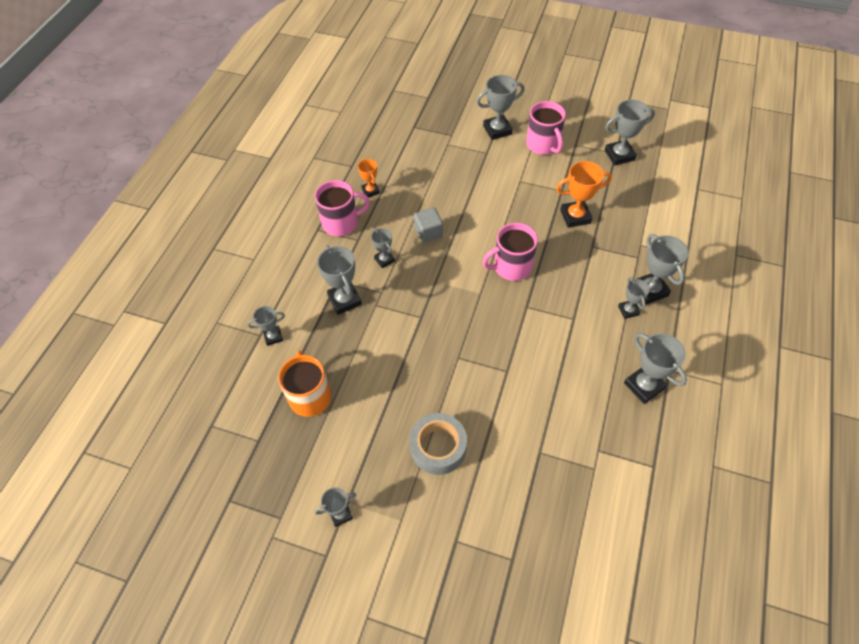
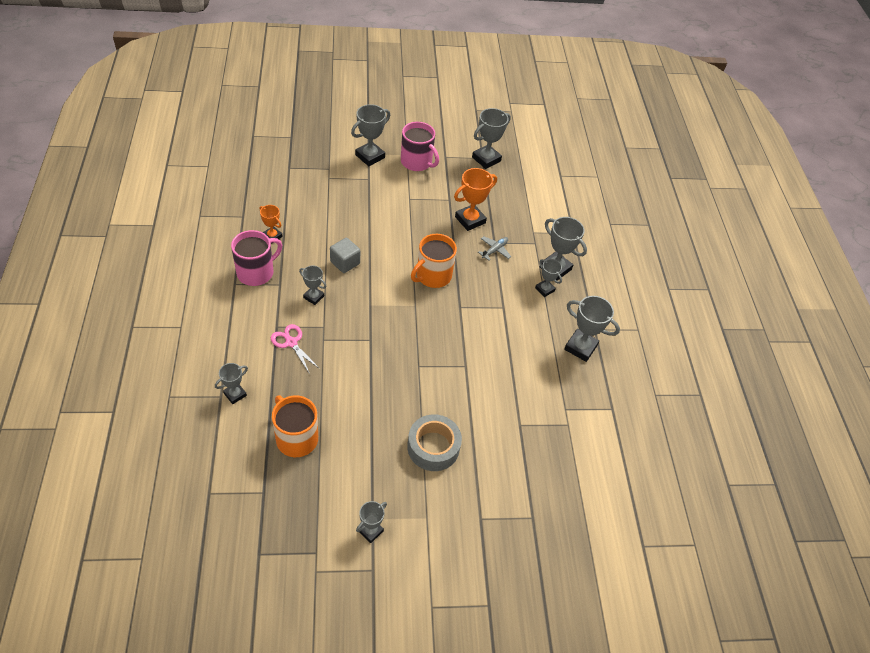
camera: 30 degrees left, 5 degrees down
grey trophy [317,245,362,315] -> pink scissors [271,324,320,374]
pink mug [482,223,538,281] -> orange mug [411,234,457,288]
none -> grey plane [478,236,511,261]

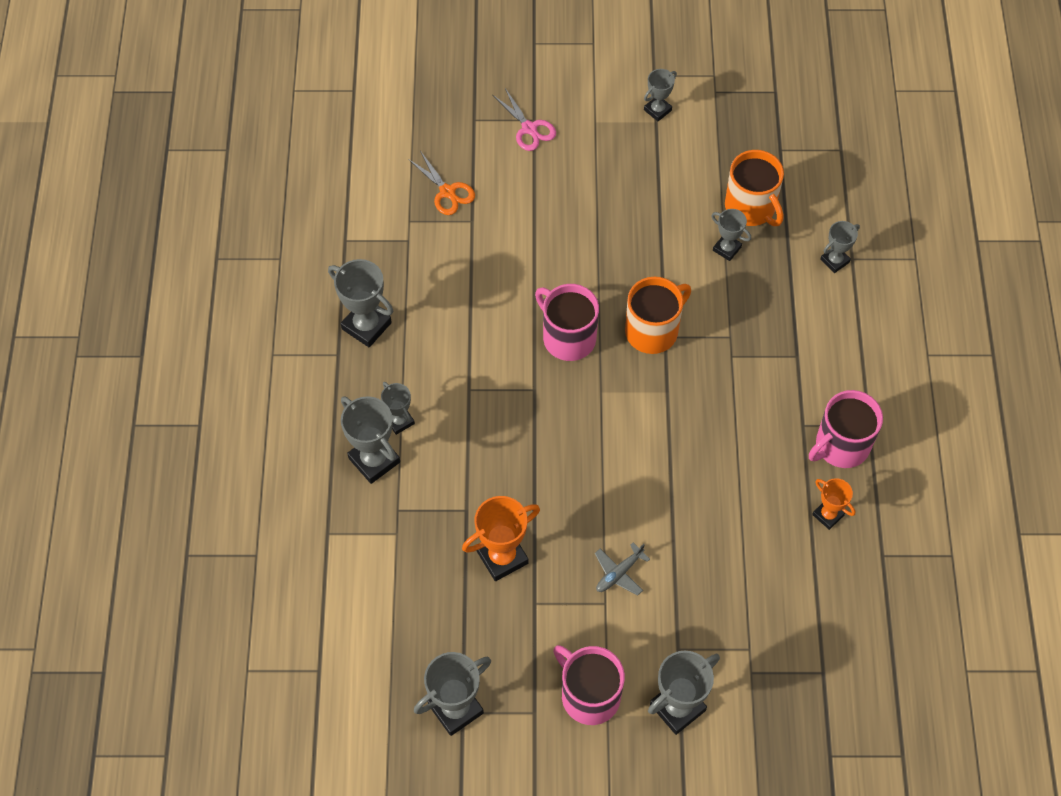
camera: 170 degrees left, 10 degrees up
pink scissors [271,324,320,374] -> pink scissors moved to [493,88,556,151]
grey trophy [299,265,327,305] -> grey trophy moved to [711,209,751,261]
grey cube [330,238,360,273] -> none
grey tape [407,414,462,471] -> none
orange mug [411,234,457,288] -> orange mug moved to [625,277,691,354]
grey plane [478,236,511,261] -> grey plane moved to [595,543,650,596]
none -> orange scissors [408,151,475,215]
none -> pink mug [535,284,599,361]

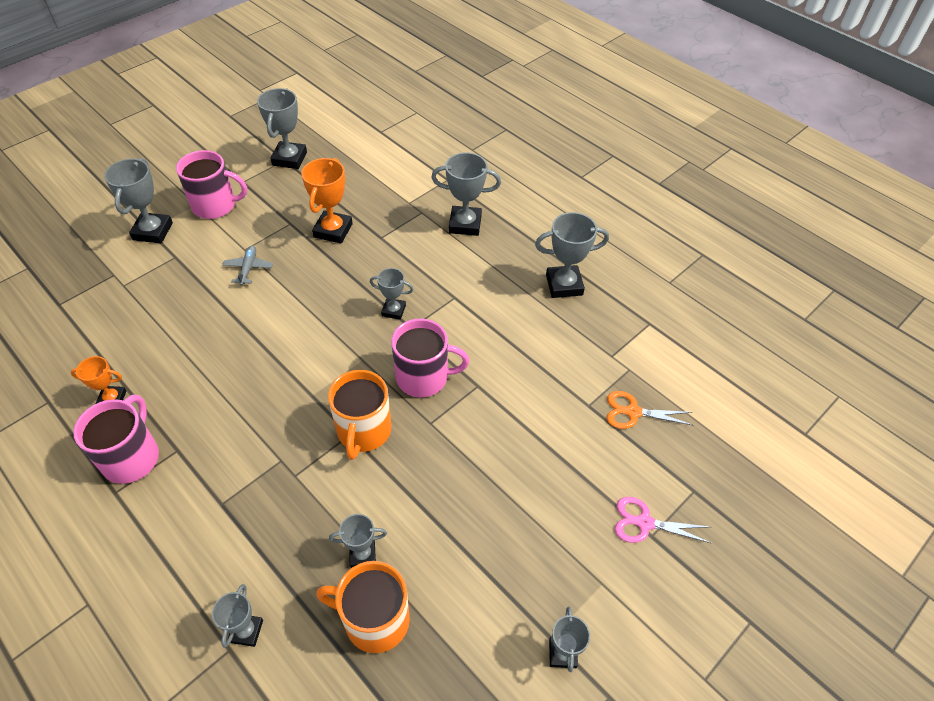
camera: 135 degrees right, 10 degrees down
grey trophy [381,382,415,435] -> grey trophy moved to [370,268,414,320]

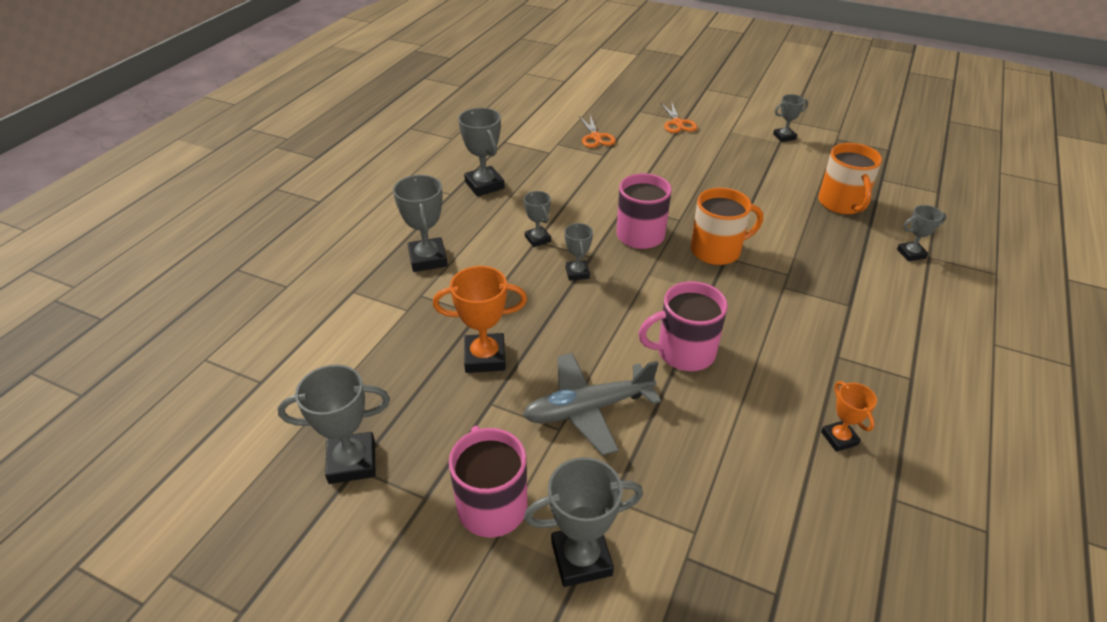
camera: 110 degrees left, 10 degrees down
pink mug [73,395,159,484] -> pink mug moved to [638,281,728,371]
grey plane [222,246,273,285] -> grey plane [523,353,661,455], size x1.95
grey trophy [329,514,387,568] -> grey trophy moved to [524,191,551,247]
pink scissors [615,497,711,543] -> orange scissors [660,101,698,133]

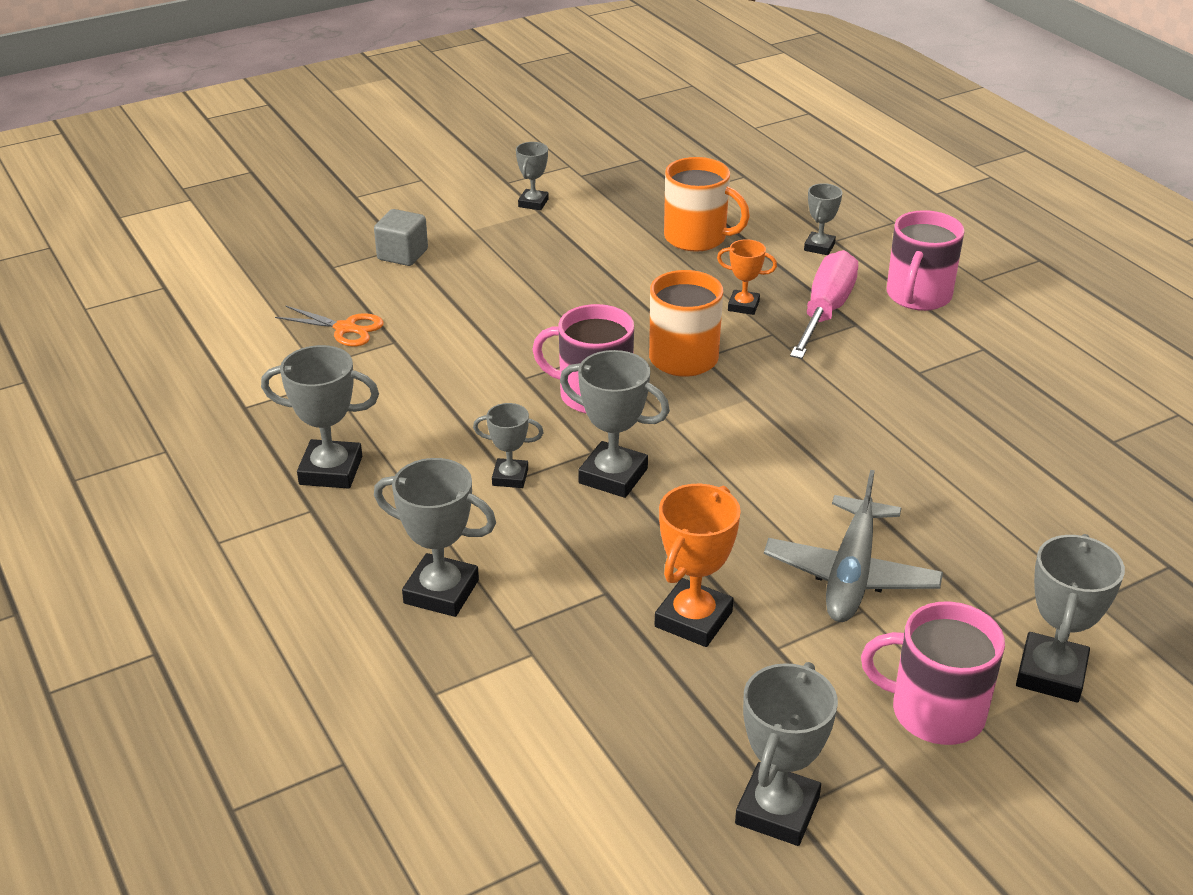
camera: 55 degrees left, 5 degrees down
grey trophy [564,223,593,281] -> grey trophy [560,350,670,498], size x1.67
pink mug [638,281,728,371] -> pink mug moved to [887,210,965,311]
orange scissors [660,101,698,133] -> grey cube [374,209,428,266]
orange trophy [821,381,877,452] -> orange trophy moved to [717,239,777,315]
none -> pink screwdriver [790,250,858,359]

